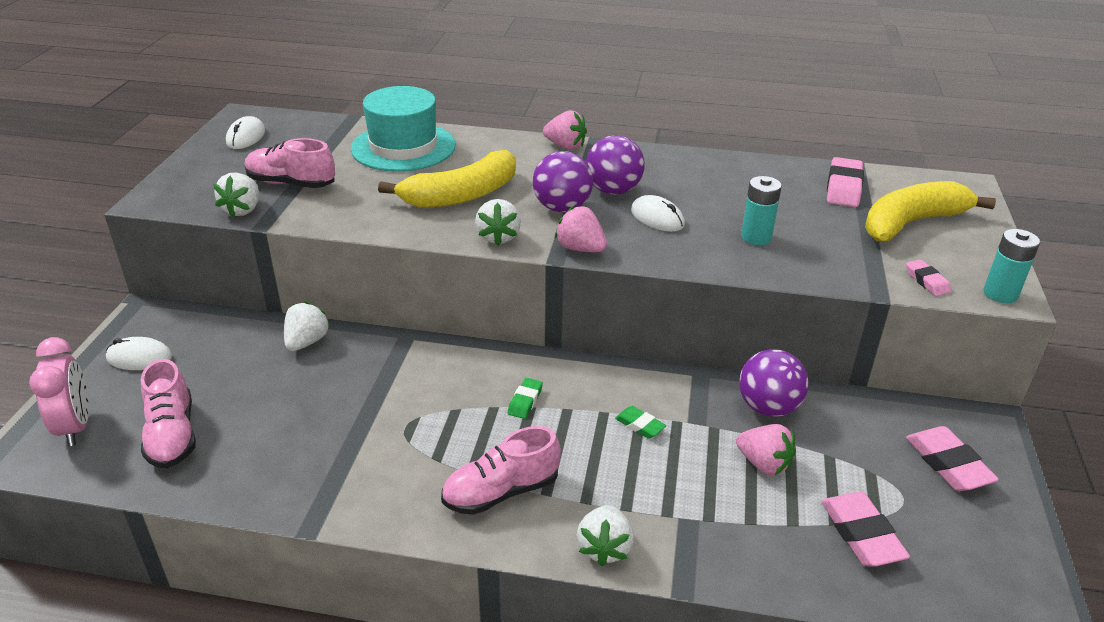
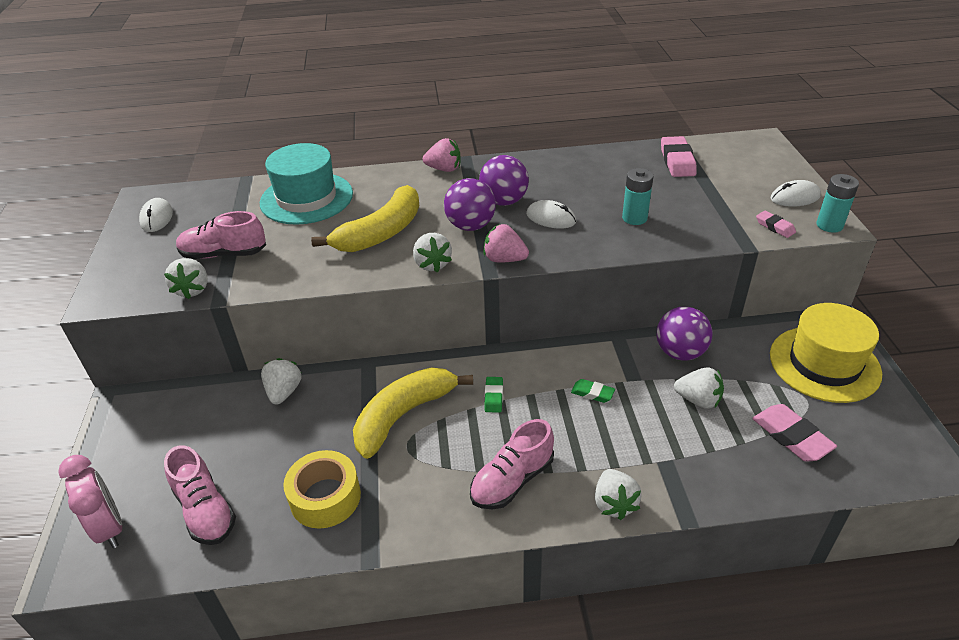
camera: 15 degrees left, 5 degrees up
white mouse [106,337,172,370] -> white mouse moved to [771,180,821,207]
pink strawberry [736,424,796,476] -> white strawberry [674,367,724,409]
yellow banana [865,181,996,241] -> yellow banana moved to [353,367,473,459]
pink eraser [906,426,999,491] -> yellow hat [770,303,882,403]
none -> yellow tape [283,450,361,529]

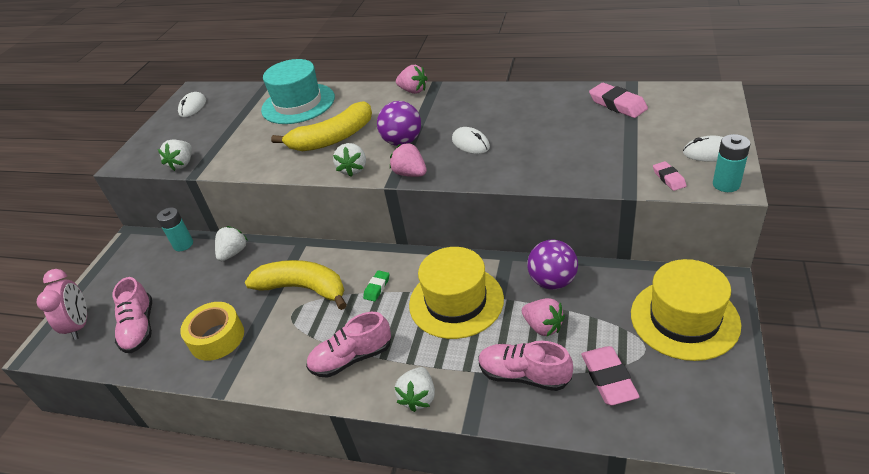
camera: 25 degrees right, 0 degrees up
pink shoe [176,211,266,259] -> pink shoe moved to [478,341,573,391]
yellow banana [353,367,473,459] -> yellow banana turned 45 degrees clockwise [245,260,347,310]
purple ball [479,155,529,206] -> none
green eraser [571,379,615,403] -> yellow hat [409,247,504,339]
turquoise battery [622,168,653,225] -> turquoise battery moved to [157,208,193,251]
pink eraser [661,136,697,177] -> pink eraser turned 60 degrees counterclockwise [589,83,648,118]
white strawberry [674,367,724,409] -> pink strawberry [522,298,565,336]

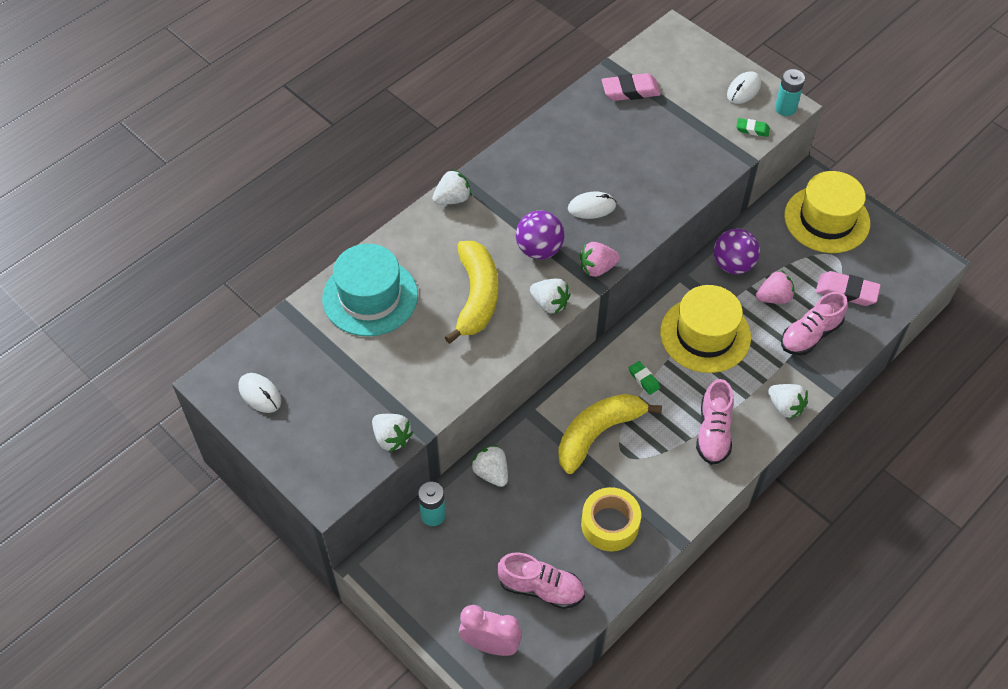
camera: 65 degrees left, 15 degrees up
pink strawberry [396,65,428,94] -> white strawberry [432,169,471,205]
pink eraser [653,161,686,191] -> green eraser [736,118,770,137]

